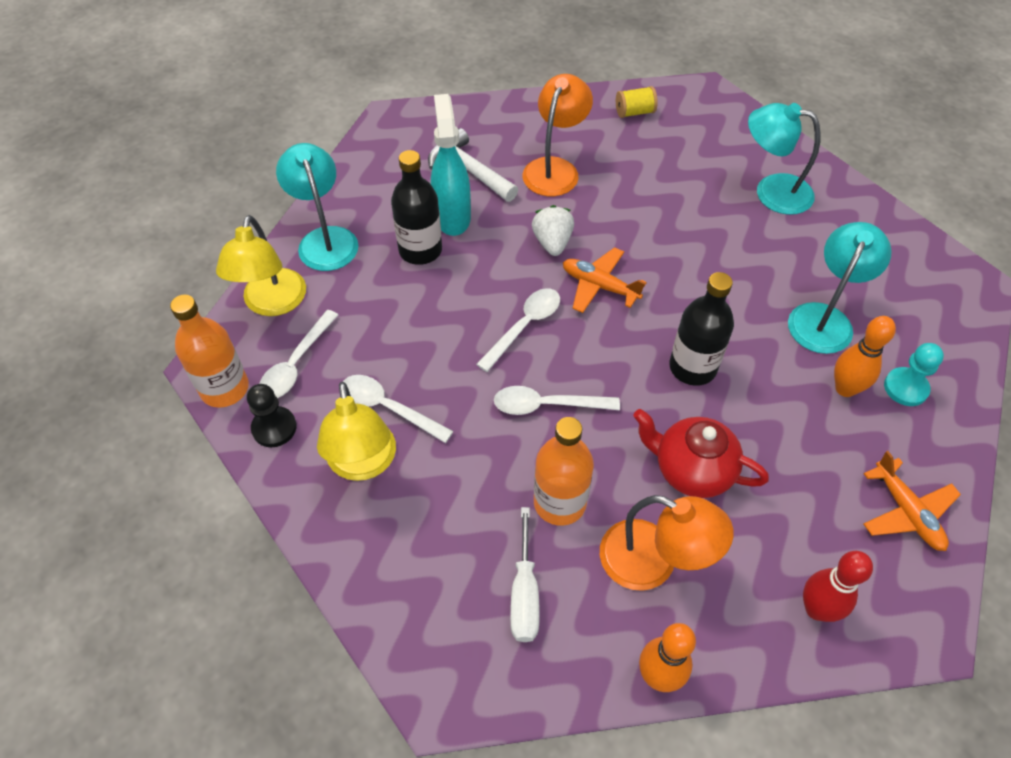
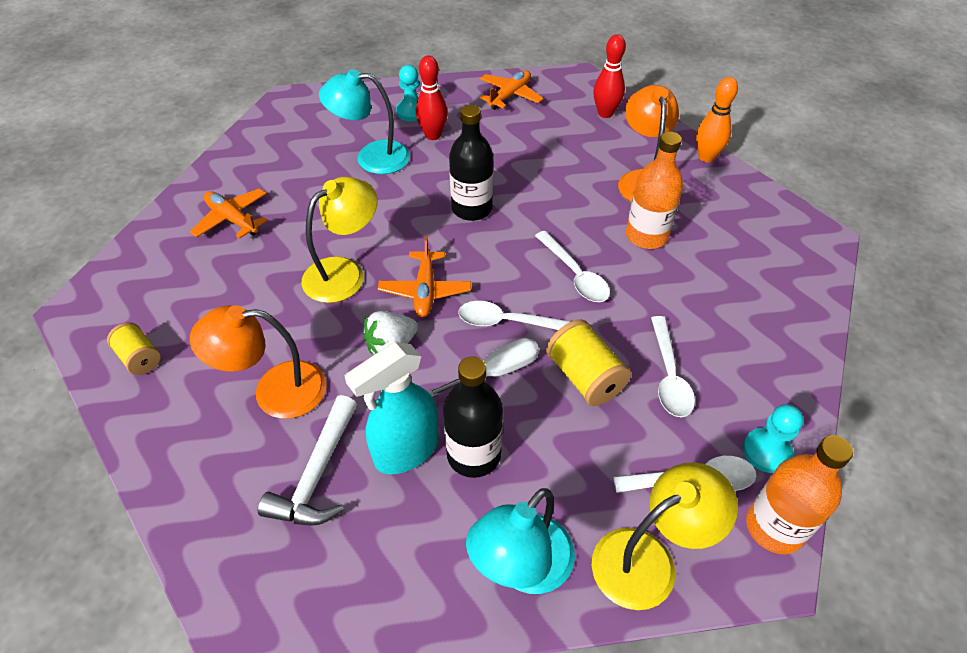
camera: 120 degrees left, 5 degrees down
black pawn [247,384,297,447] -> turquoise pawn [743,404,804,473]
yellow lamp [317,382,396,481] -> yellow lamp moved to [301,177,378,303]
white screwdriver [510,507,540,642] -> white screwdriver moved to [427,338,539,397]
red teapot [633,409,769,498] -> none
turquoise lamp [748,103,820,215] -> orange plane [190,188,268,239]
orange bowling pin [834,316,896,397] -> red bowling pin [416,56,448,140]
none -> yellow spool [546,319,631,406]

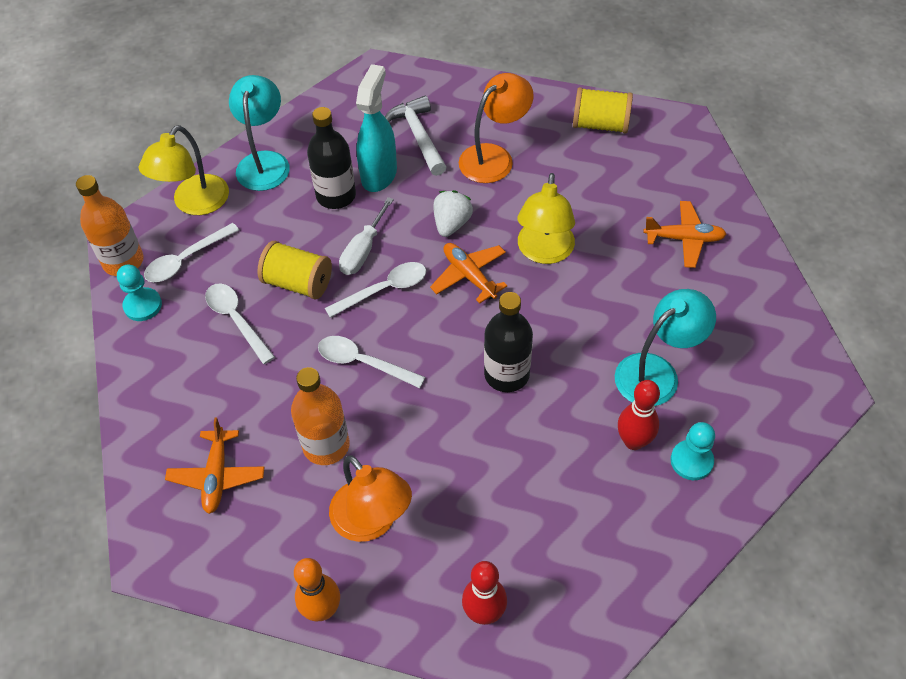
camera: 145 degrees right, 5 degrees up
yellow spool [107,322,161,375] -> yellow spool [573,87,633,133], size x1.54
orange plane [480,70,544,110] -> orange plane moved to [165,417,264,514]

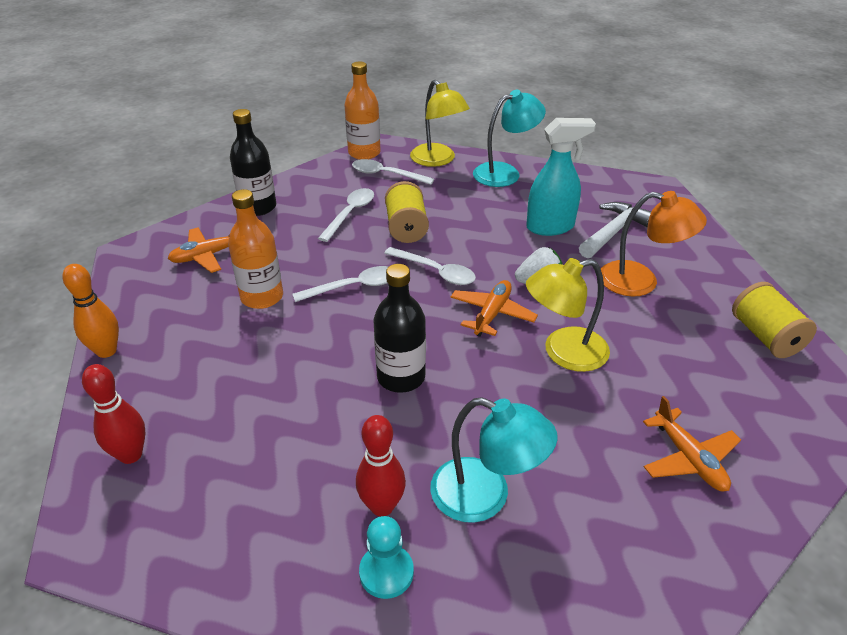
camera: 60 degrees right, 15 degrees down
turquoise pawn [117,265,162,321] -> none
yellow lamp [139,125,229,215] -> yellow lamp turned 120 degrees counterclockwise [410,80,470,167]
black bottle [307,107,356,209] -> black bottle moved to [230,109,276,216]
white spoon [318,336,425,388] -> white spoon turned 75 degrees clockwise [292,266,388,302]
orange lamp [329,455,412,542] -> none
white screwdriver [339,197,394,275] -> none

